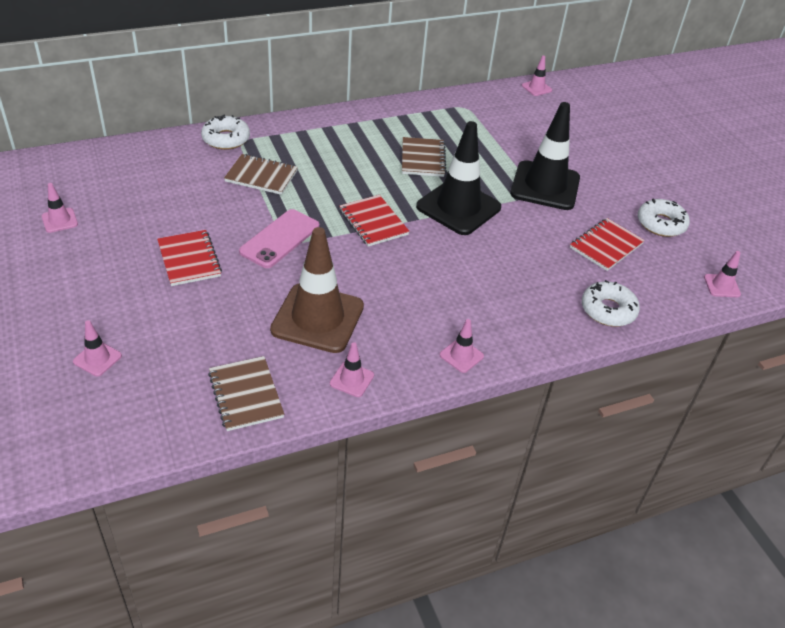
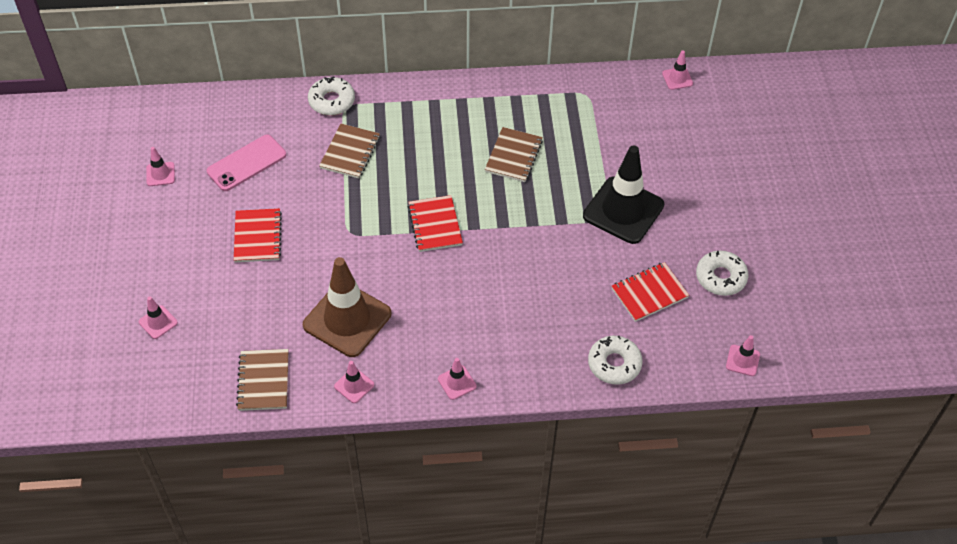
camera: 20 degrees right, 10 degrees up
brown notebook [224,154,298,195] -> brown notebook turned 75 degrees clockwise [319,124,380,178]
pink phone [239,209,319,268] -> pink phone moved to [206,135,286,191]
black traffic cone [416,121,501,235] -> none

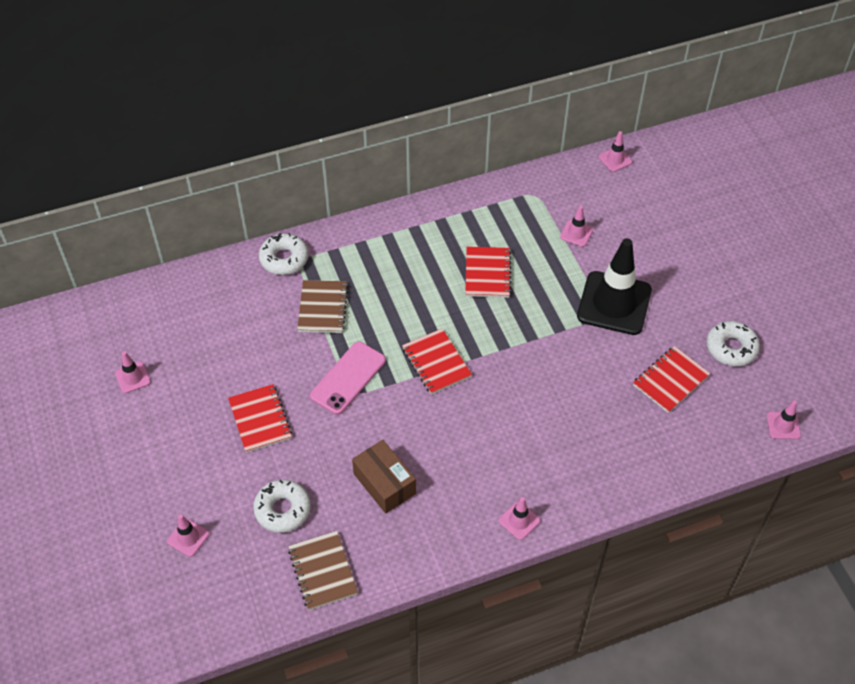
camera: 15 degrees left, 0 degrees up
pink phone [206,135,286,191] -> pink phone moved to [310,342,386,415]
brown traffic cone [303,257,391,357] -> brown box [352,440,416,514]
pink traffic cone [334,361,374,403] -> pink traffic cone moved to [560,206,593,247]
brown notebook [485,127,543,182] -> red notebook [465,246,511,298]
white donut [588,336,643,385] -> white donut moved to [253,479,311,533]

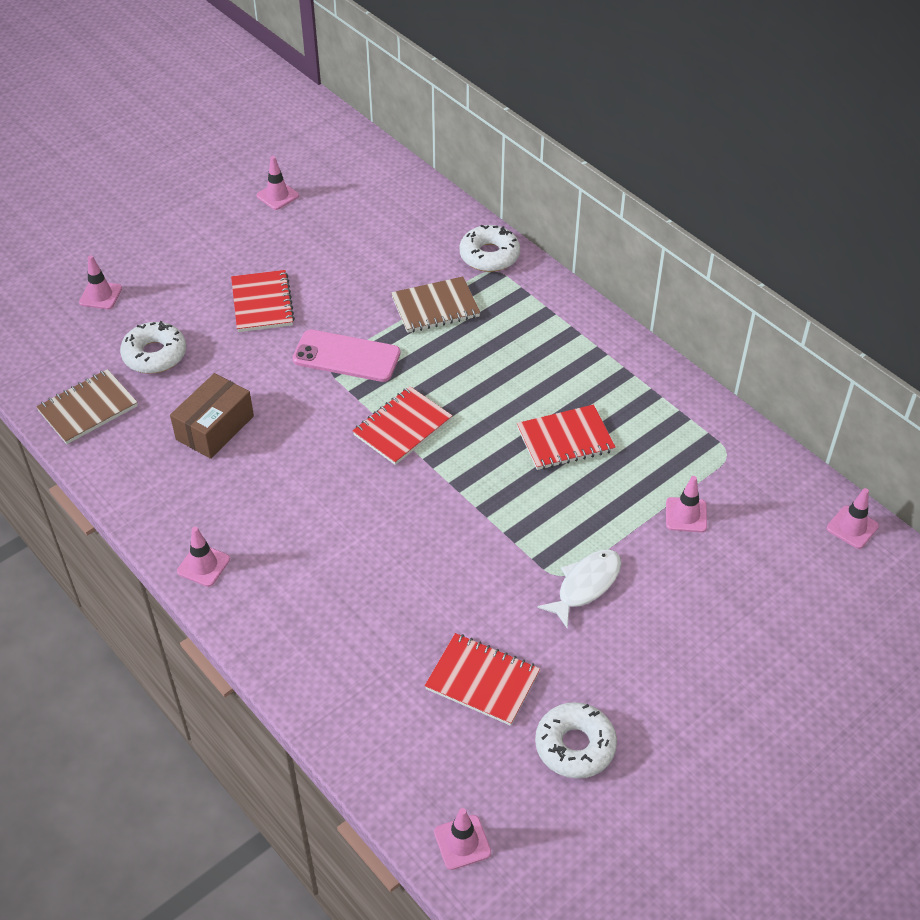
camera: 70 degrees right, 5 degrees down
red notebook [228,384,292,453] -> red notebook turned 60 degrees counterclockwise [231,270,295,332]
black traffic cone [577,238,652,335] -> white fish [537,550,622,629]

